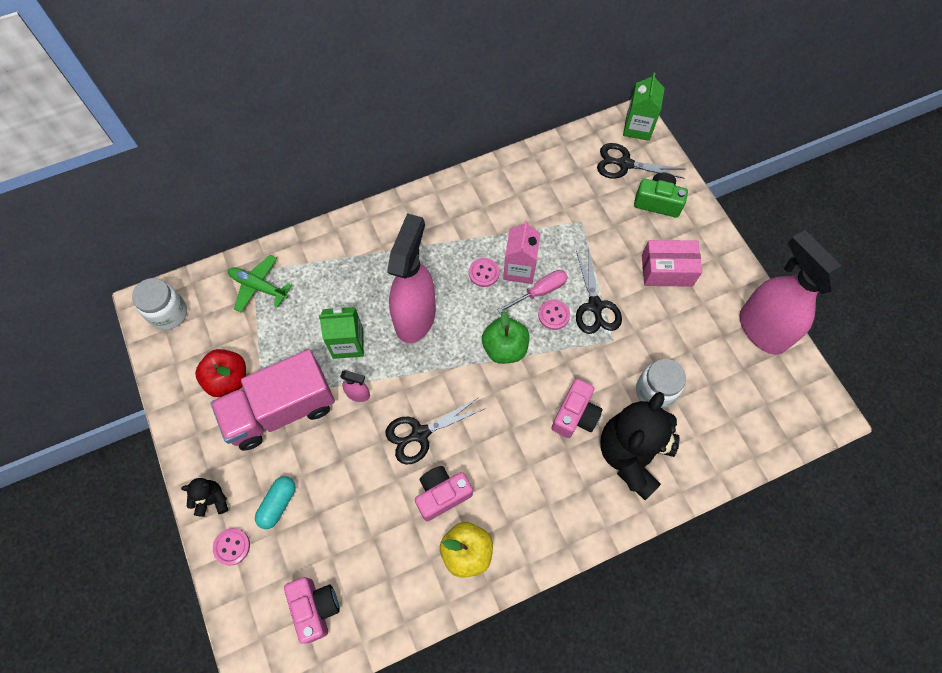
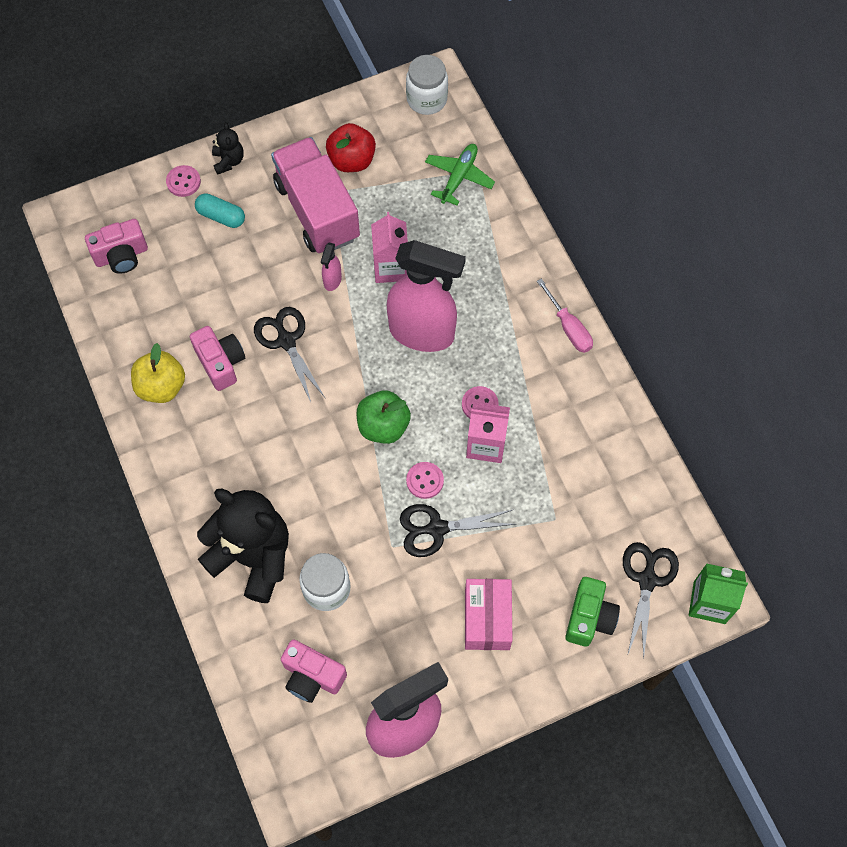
camera: 90 degrees right, 0 degrees up
green carton [319,307,364,359] -> pink carton [371,212,408,283]
pink screwdriver [497,270,568,313] -> pink screwdriver moved to [537,279,593,353]
pink camera [552,379,603,438] -> pink camera moved to [281,639,347,703]

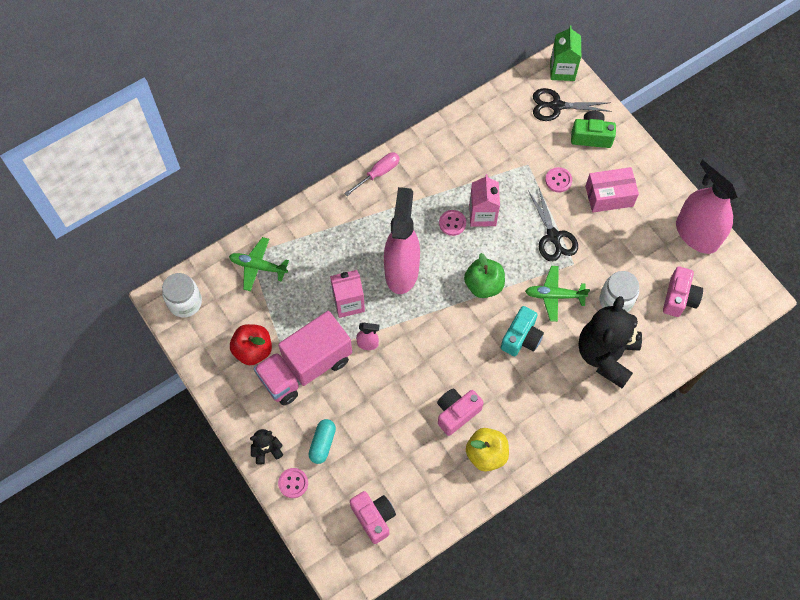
camera: 100 degrees left, 0 degrees up
black scissors [254,307,324,402] -> none
pink button [406,462,444,499] -> pink button moved to [545,167,572,192]
none -> turquoise camera [501,306,544,356]
none -> green plane [525,266,590,322]

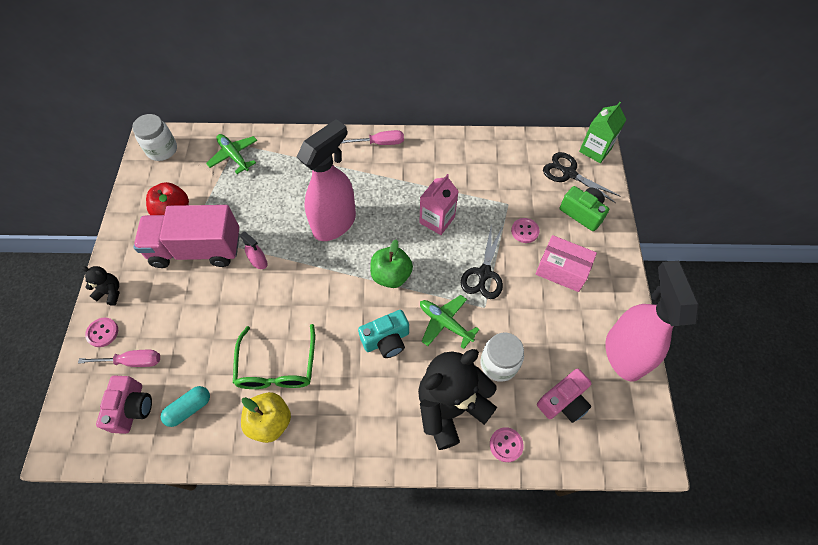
camera: 35 degrees right, 5 degrees down
turquoise capsule [308,419,336,464] -> turquoise capsule moved to [161,386,210,427]
pink carton [330,270,365,318] -> none
pink camera [437,389,484,436] -> green glasses [233,324,315,389]
pink button [439,210,466,236] -> pink button moved to [490,427,524,462]
none -> pink screwdriver [78,350,160,367]

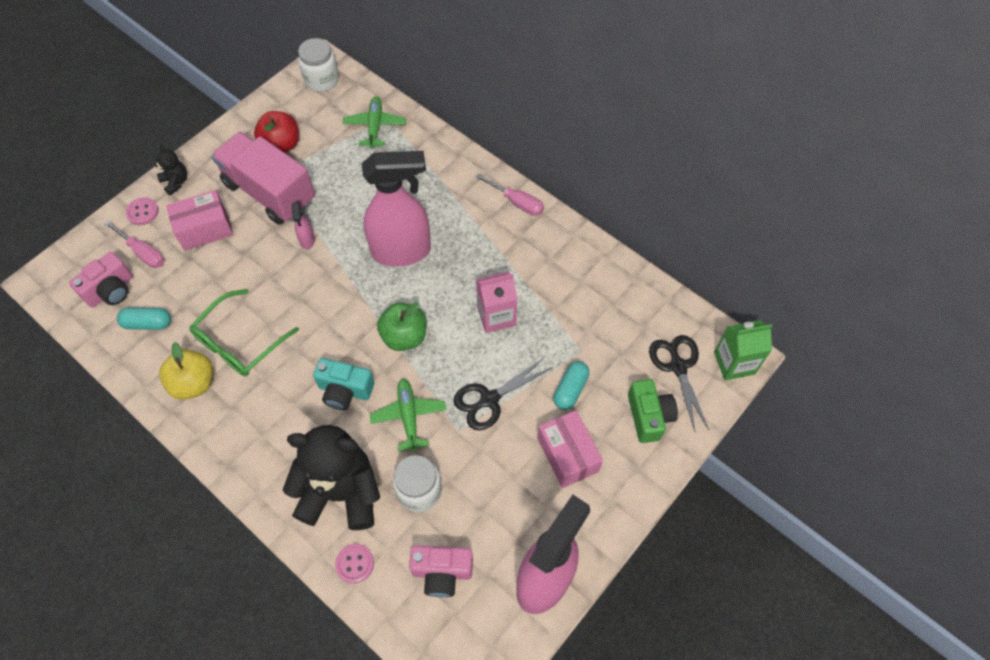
camera: 40 degrees right, 0 degrees up
pink button [511,218,539,243] -> turquoise capsule [553,361,589,410]
none -> pink box [166,190,233,251]

